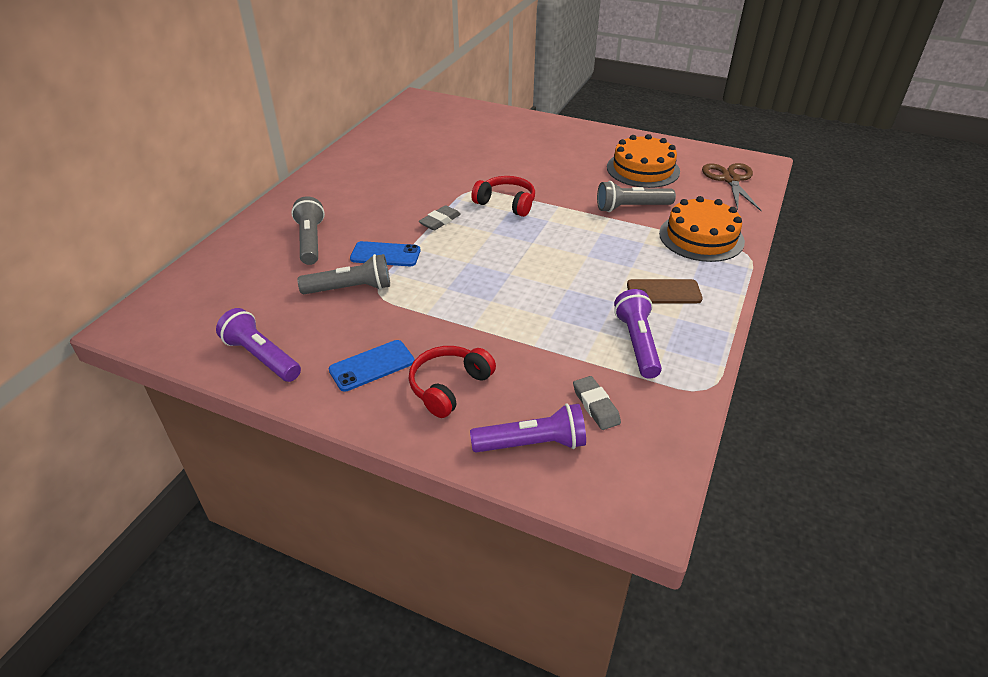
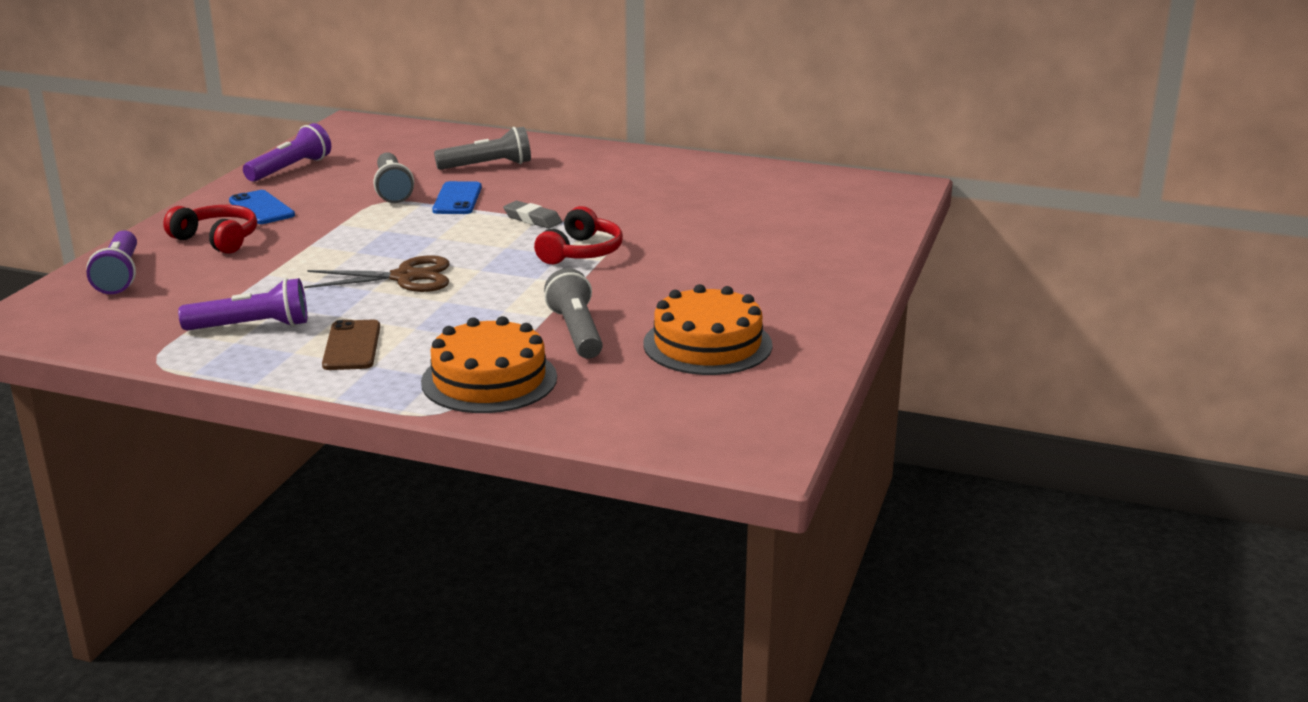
camera: 85 degrees right, 15 degrees down
grey eraser [573,376,621,430] -> none
brown scissors [702,163,762,211] -> brown scissors moved to [304,255,450,292]

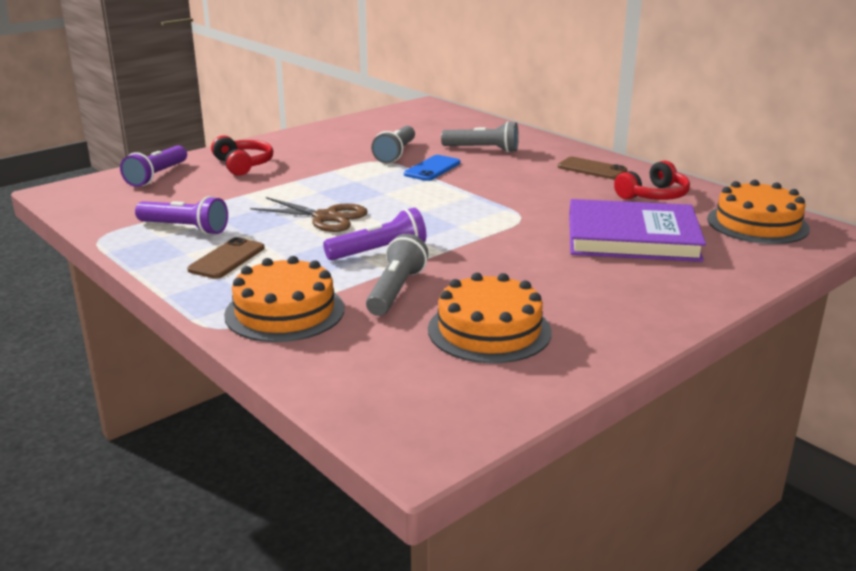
camera: 30 degrees right, 0 degrees up
blue phone [229,190,295,224] -> none
purple flashlight [243,123,331,182] -> purple flashlight moved to [323,208,426,260]
grey eraser [503,201,562,229] -> none
red headphones [534,206,623,264] -> red headphones moved to [614,160,690,200]
none -> brown phone [558,157,627,179]
none -> purple book [569,199,706,262]
none -> orange cake [707,180,810,244]

